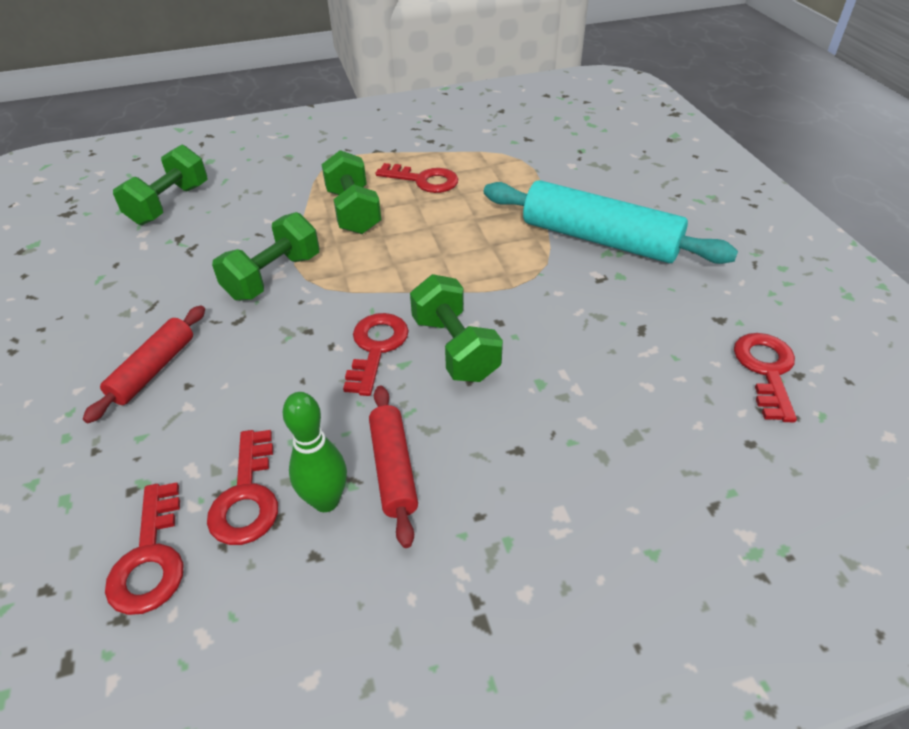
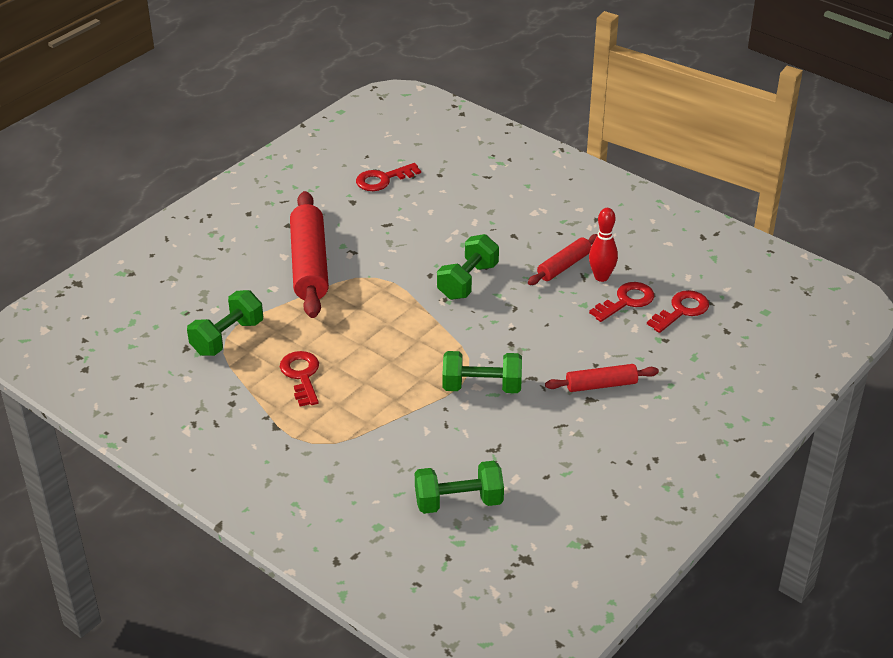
camera: 125 degrees left, 5 degrees down
green bowling pin [283,392,347,512] -> red bowling pin [589,208,618,282]
green dumbbell [322,150,381,234] -> green dumbbell moved to [187,290,263,356]
red key [343,313,409,396] -> none
turquoise rolling pin [484,180,738,264] -> red rolling pin [290,191,329,318]

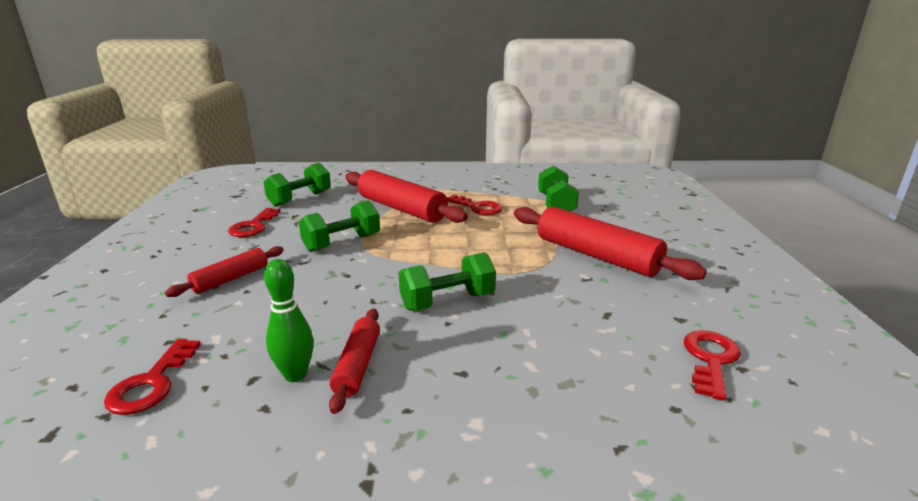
camera: 140 degrees right, 15 degrees down
green dumbbell [437,234,499,300] -> green dumbbell turned 75 degrees clockwise [399,252,496,311]
red bowling pin [589,208,618,282] -> green bowling pin [264,259,314,382]
red key [589,282,654,322] -> red key moved to [228,208,280,237]
none -> red rolling pin [345,170,468,223]

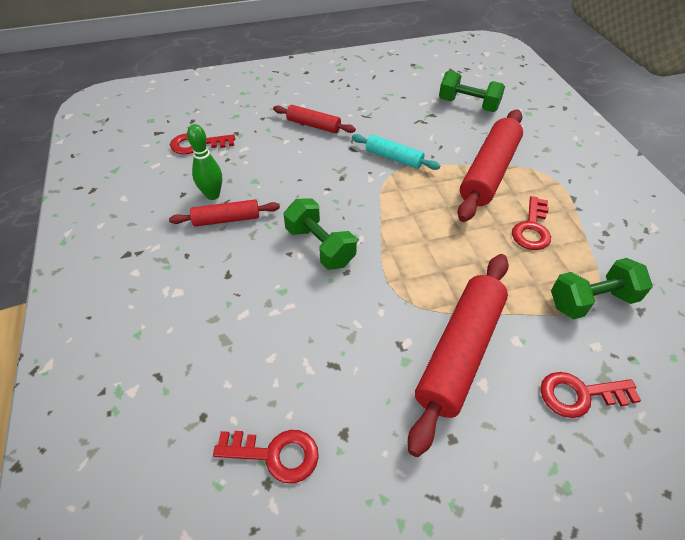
camera: 75 degrees right, 25 degrees up
red key [228,208,280,237] -> red key moved to [540,372,641,418]
green dumbbell [299,200,380,252] -> turquoise rolling pin [352,134,440,170]

